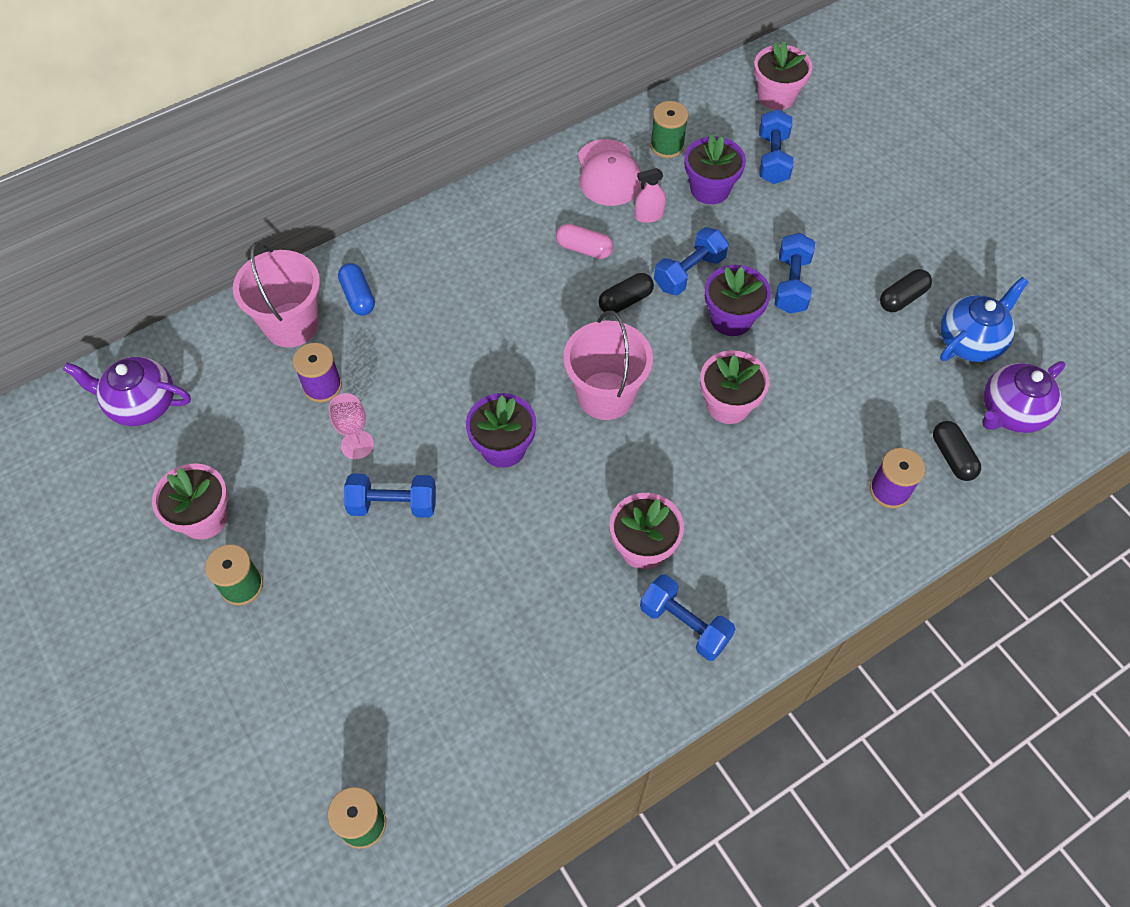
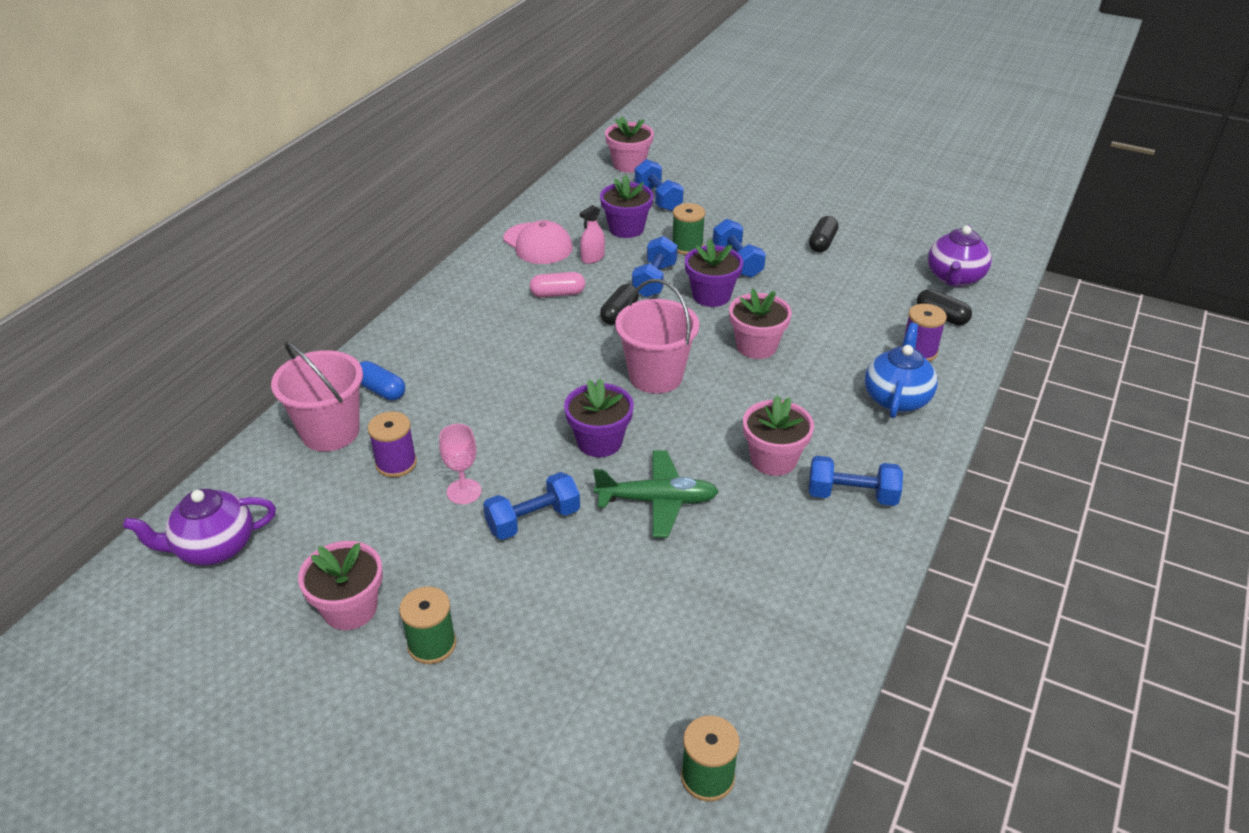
camera: 30 degrees left, 20 degrees down
green spool [650,101,688,158] -> green spool moved to [672,203,705,255]
blue teapot [940,277,1028,362] -> blue teapot moved to [865,323,938,418]
none -> green plane [594,450,719,538]

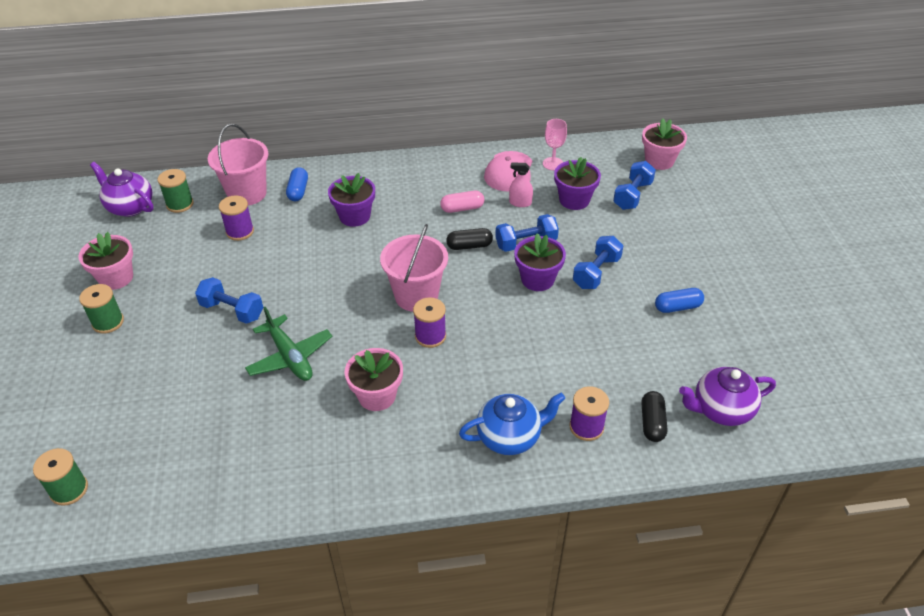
camera: 55 degrees right, 5 degrees up
pink goblet [439,424,482,504] -> pink goblet moved to [543,119,567,170]
pink capsule [530,272,585,297] -> pink capsule turned 60 degrees counterclockwise [440,191,484,213]
purple flower pot [564,378,634,457] -> purple flower pot moved to [328,173,375,227]
green spool [672,203,705,255] -> green spool moved to [157,169,194,213]
pink flower pot [729,289,792,359] -> none
black capsule [809,216,838,253] -> blue capsule [655,288,704,313]
blue dumbbell [809,456,903,506] -> none
none -> purple spool [413,297,446,348]

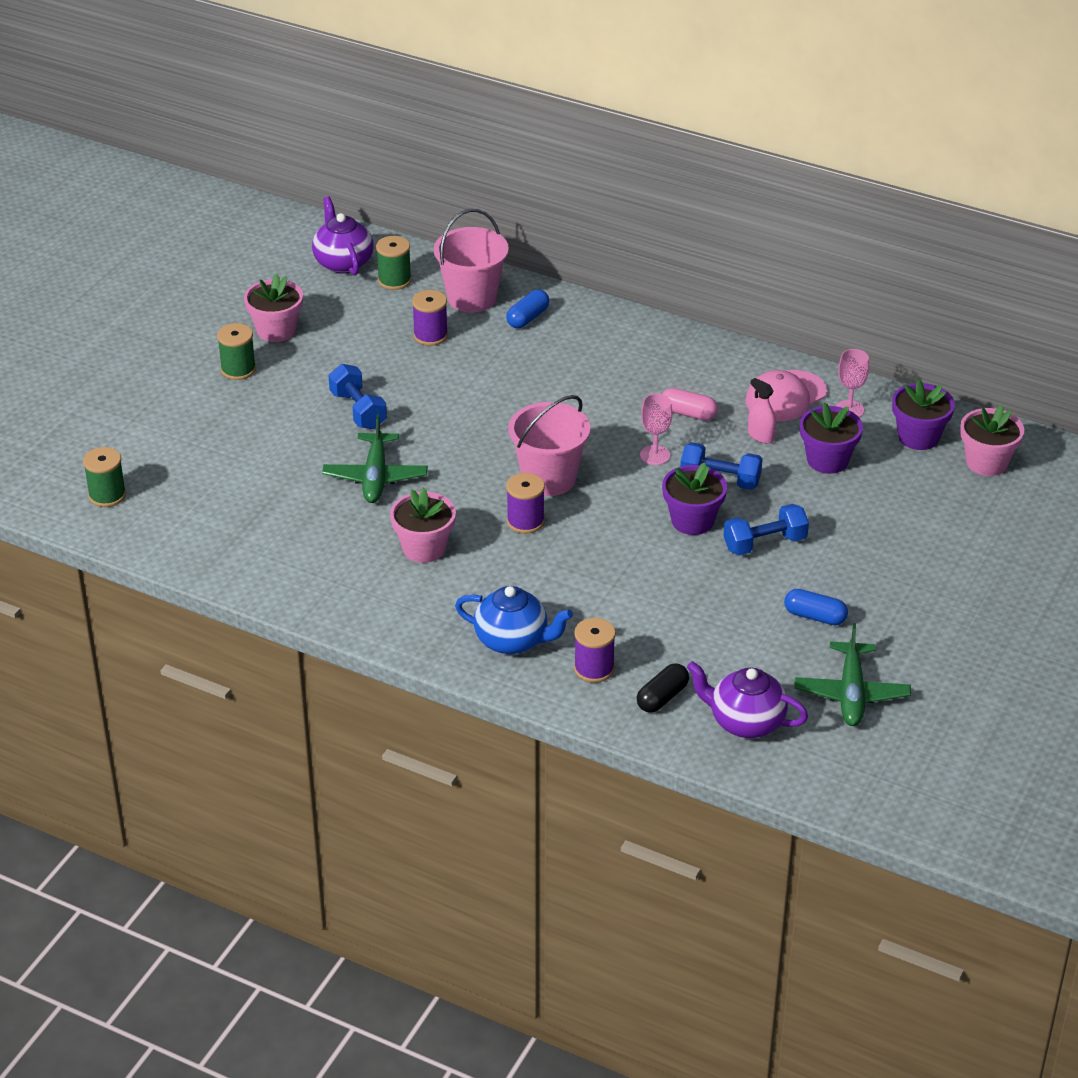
camera: 35 degrees right, 5 degrees down
purple flower pot [328,173,375,227] -> purple flower pot moved to [892,379,955,450]
black capsule [446,228,493,250] -> pink goblet [640,394,672,465]
blue dumbbell [613,161,656,210] -> none
none -> green plane [794,623,911,726]

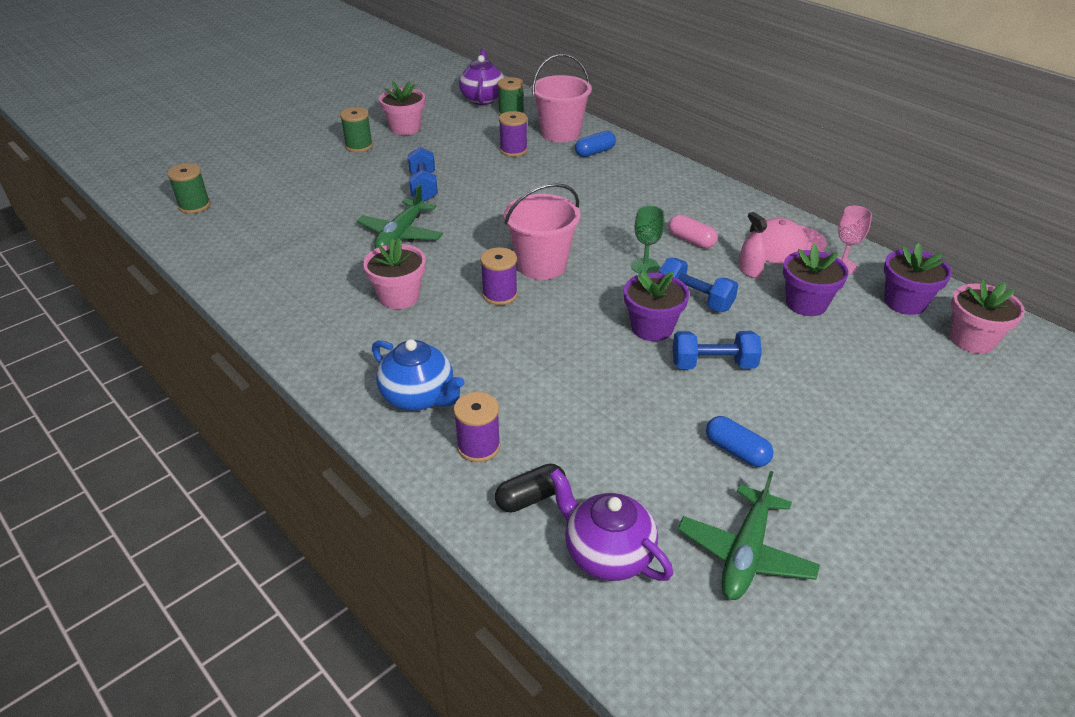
camera: 20 degrees right, 0 degrees up
pink goblet [640,394,672,465] -> green goblet [631,206,664,274]

